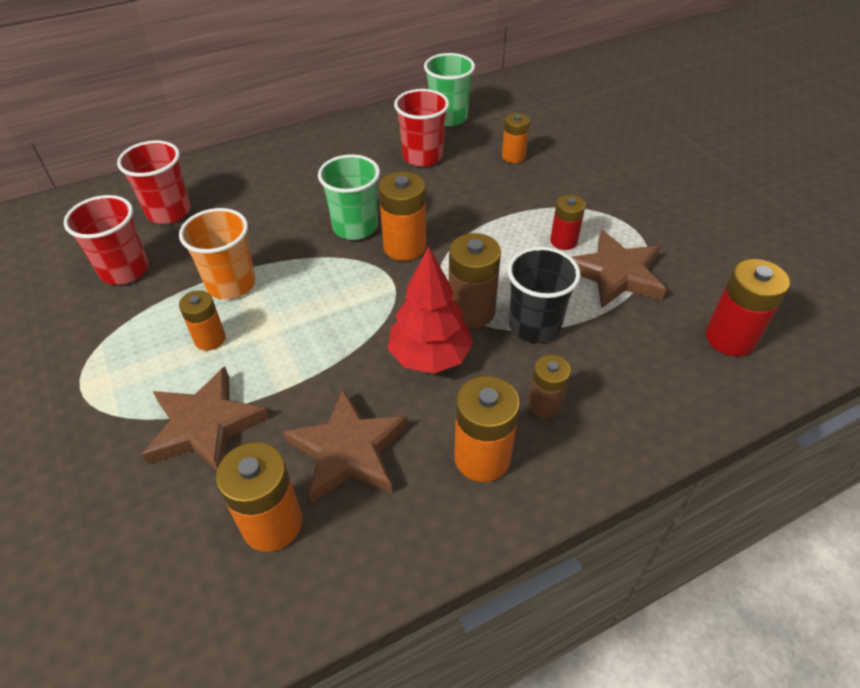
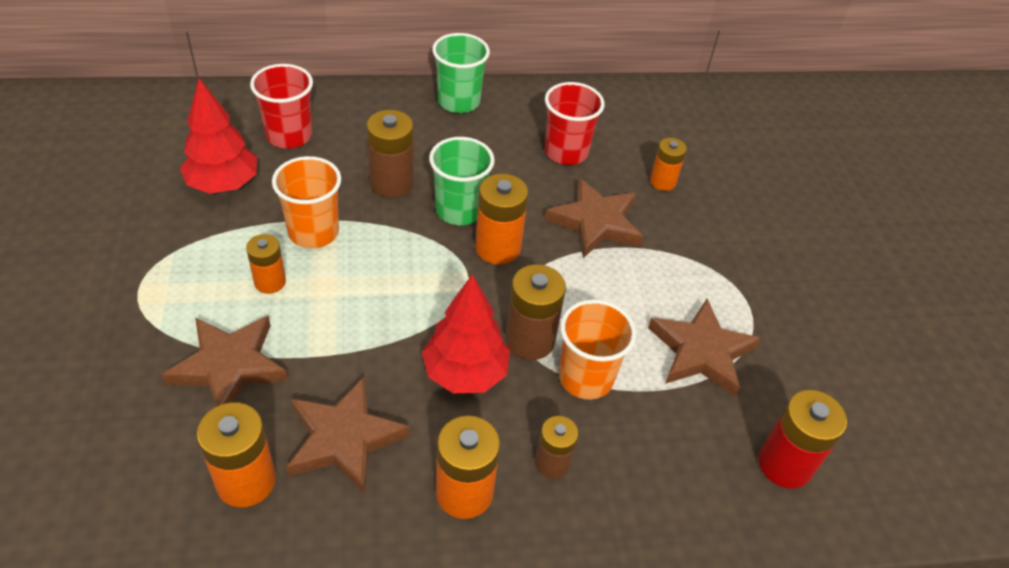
camera: 15 degrees right, 0 degrees up
red cup [64,195,149,285] -> red tree [180,78,257,194]
green cup [424,53,475,126] -> green cup moved to [432,33,490,113]
black cup [508,247,581,343] -> orange cup [559,299,636,400]
red battery [550,195,585,250] -> none
none -> brown battery [366,110,414,198]
none -> brown star [545,178,643,258]

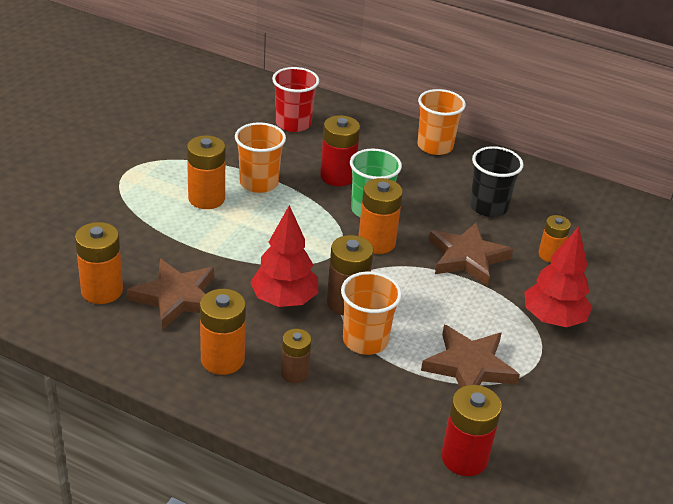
camera: 35 degrees right, 10 degrees down
brown star [161,316,288,406] -> none
red tree [180,78,257,194] -> red tree moved to [524,226,592,327]
orange battery [246,234,286,294] -> orange battery [187,135,225,209], size x1.57
brown battery [366,110,414,198] -> red battery [320,115,360,186]
green cup [432,33,490,113] -> orange cup [417,89,466,155]
red cup [544,82,605,165] -> black cup [470,146,524,217]

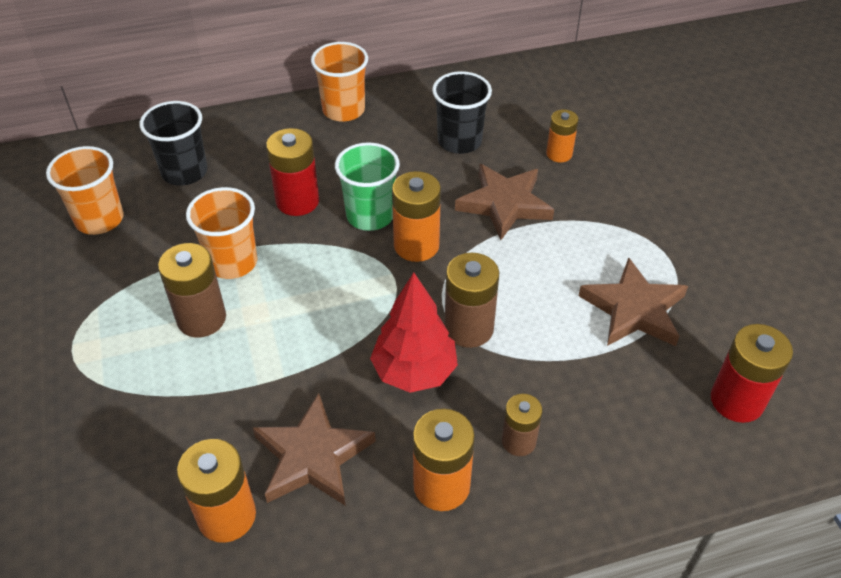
camera: 40 degrees left, 10 degrees up
orange battery [187,135,225,209] -> brown battery [158,243,226,337]
red cup [272,67,319,132] -> black cup [140,101,207,186]
orange cup [341,271,402,355] -> orange cup moved to [46,146,124,235]
red tree [524,226,592,327] -> none

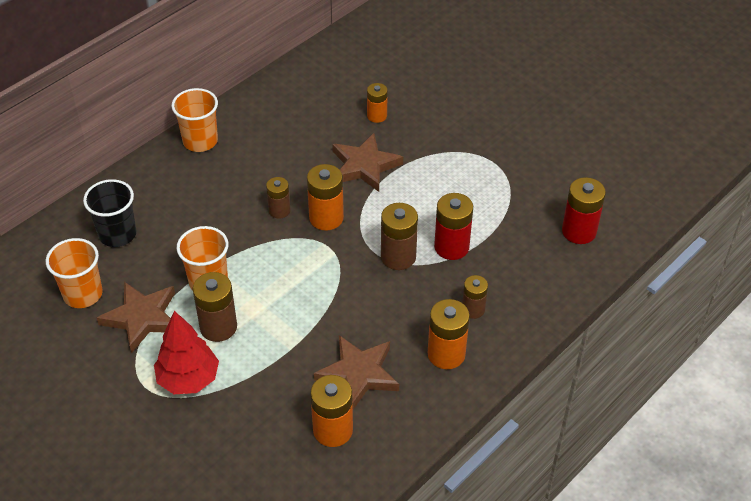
camera: 30 degrees left, 0 degrees up
red battery [266,128,319,216] -> red battery moved to [434,193,473,260]
green cup [335,142,400,231] -> brown battery [266,177,290,219]
red tree [370,272,458,393] -> red tree moved to [154,311,219,394]
black cup [432,71,492,154] -> none
brown star [579,257,688,346] -> brown star moved to [97,282,175,353]

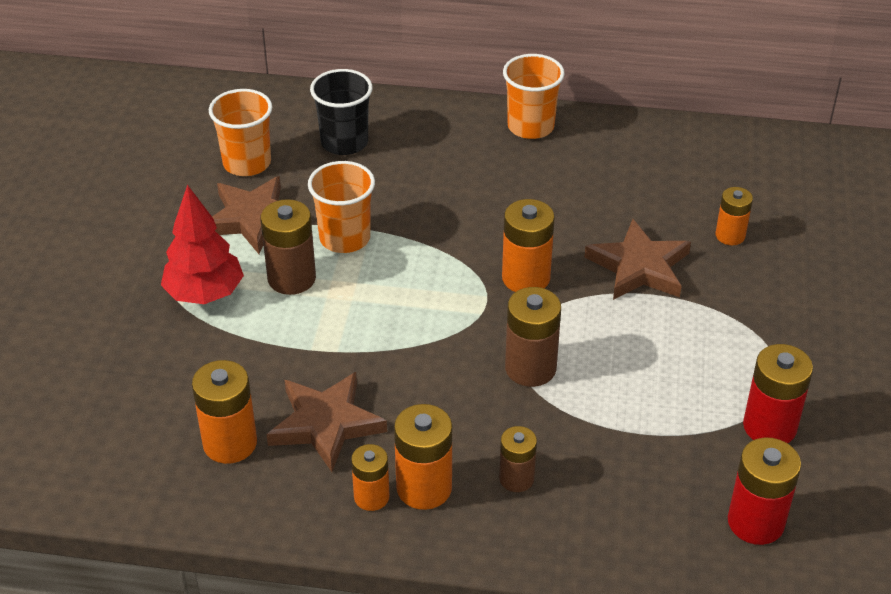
camera: 55 degrees right, 5 degrees down
brown battery [266,177,290,219] -> none
red battery [434,193,473,260] -> red battery moved to [743,344,813,443]
none -> orange battery [351,444,390,511]

